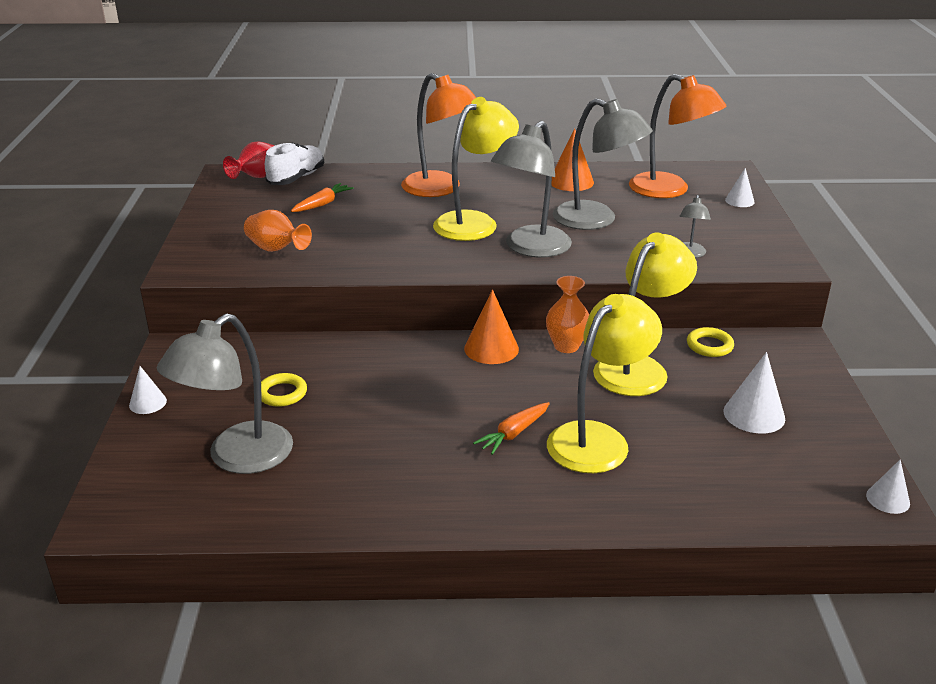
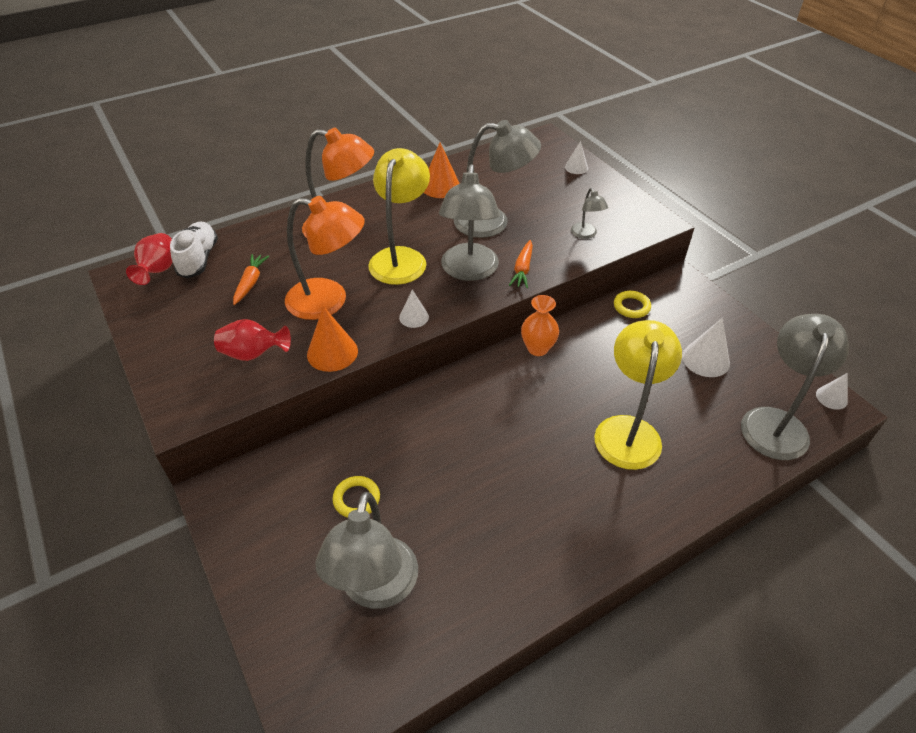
camera: 30 degrees left, 15 degrees up
white cone [129,366,167,414] -> white cone moved to [399,290,429,328]
orange vase [244,210,312,252] -> red vase [214,319,291,361]
orange cone [464,289,519,364] -> orange cone moved to [307,306,358,372]
orange carrot [473,402,550,455] -> orange carrot moved to [509,240,533,288]
yellow lamp [593,232,697,396] -> none
orange lamp [629,74,726,198] -> orange lamp moved to [285,196,365,320]
none -> grey lamp [741,314,849,460]

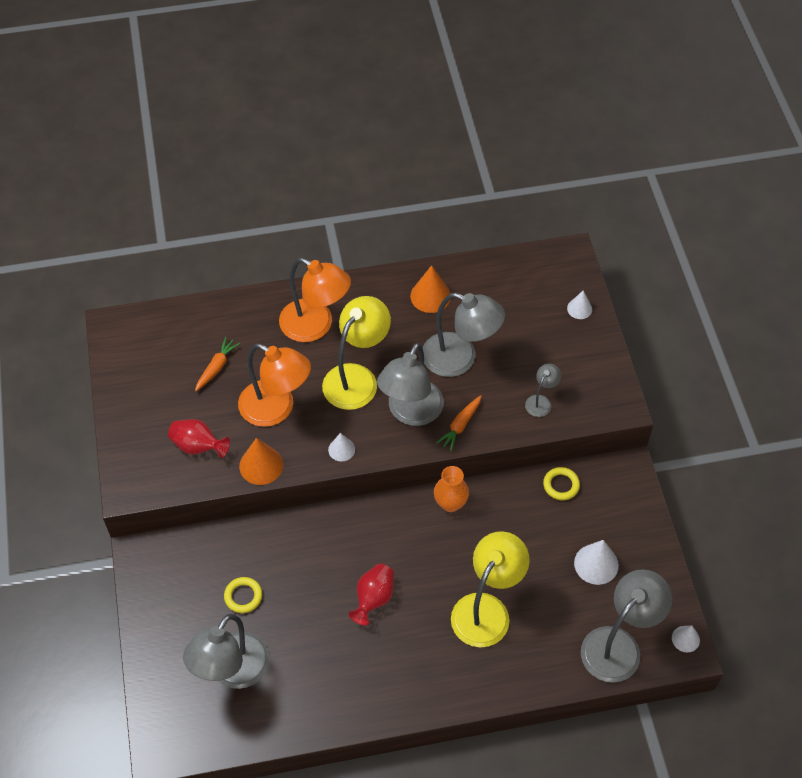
camera: 20 degrees right, 10 degrees up
red vase [126,233,173,285] -> red vase moved to [348,564,394,626]
white shoe [170,221,218,278] -> none
grey lamp [571,188,608,239] -> grey lamp turned 150 degrees counterclockwise [525,364,561,417]

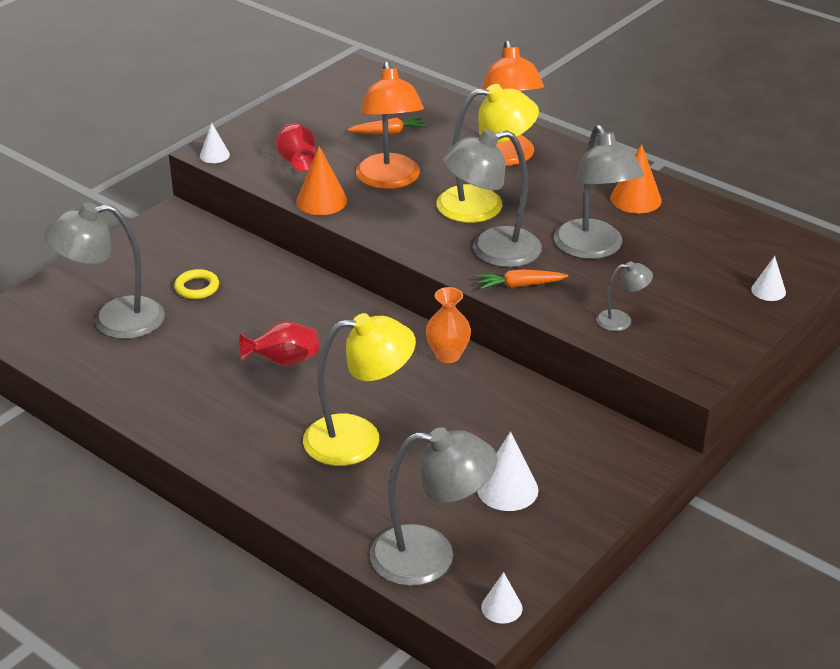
camera: 50 degrees right, 20 degrees down
white cone [328,433,355,461] -> white cone moved to [200,123,230,163]
yellow ring [543,467,580,500] -> none

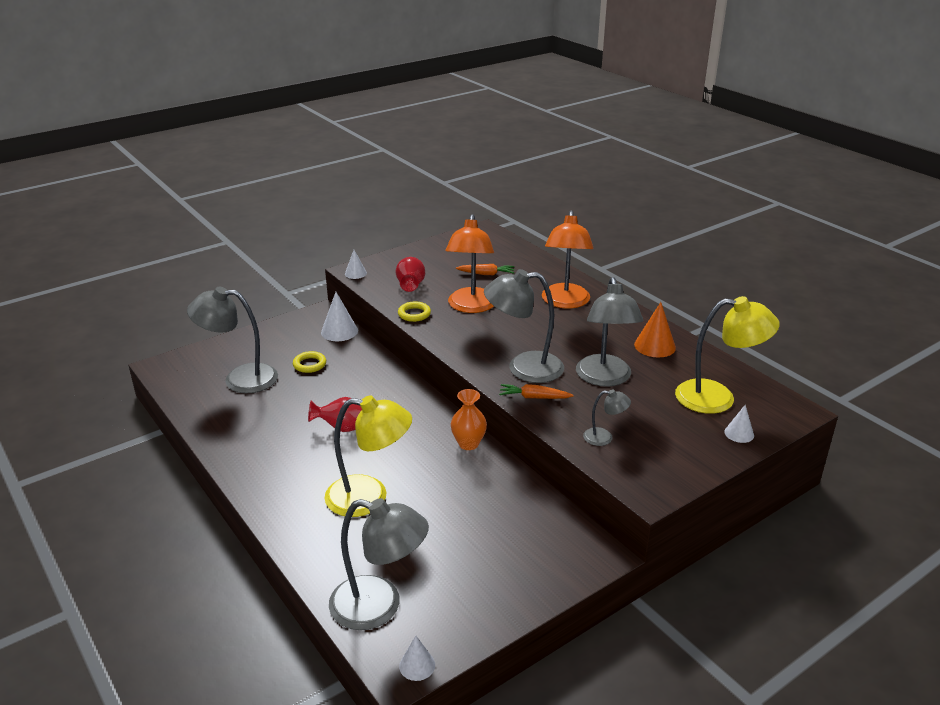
camera: 15 degrees right, 5 degrees down
orange cone [296,146,347,215] -> yellow ring [398,301,431,322]
yellow lamp [436,84,539,223] -> yellow lamp moved to [675,296,780,414]
white cone [477,432,538,511] -> white cone moved to [321,292,358,341]

